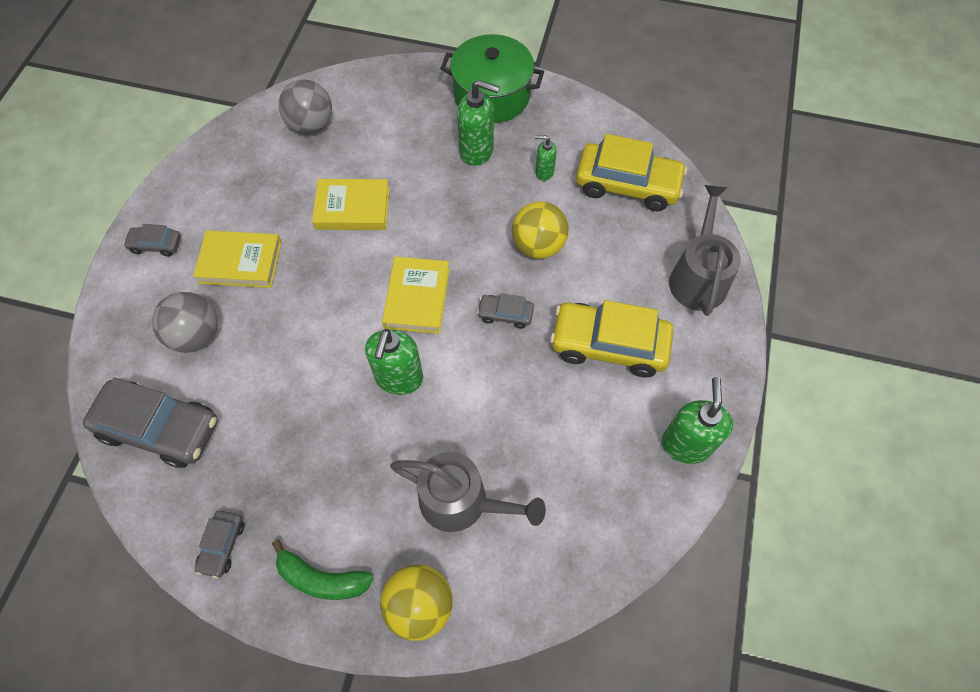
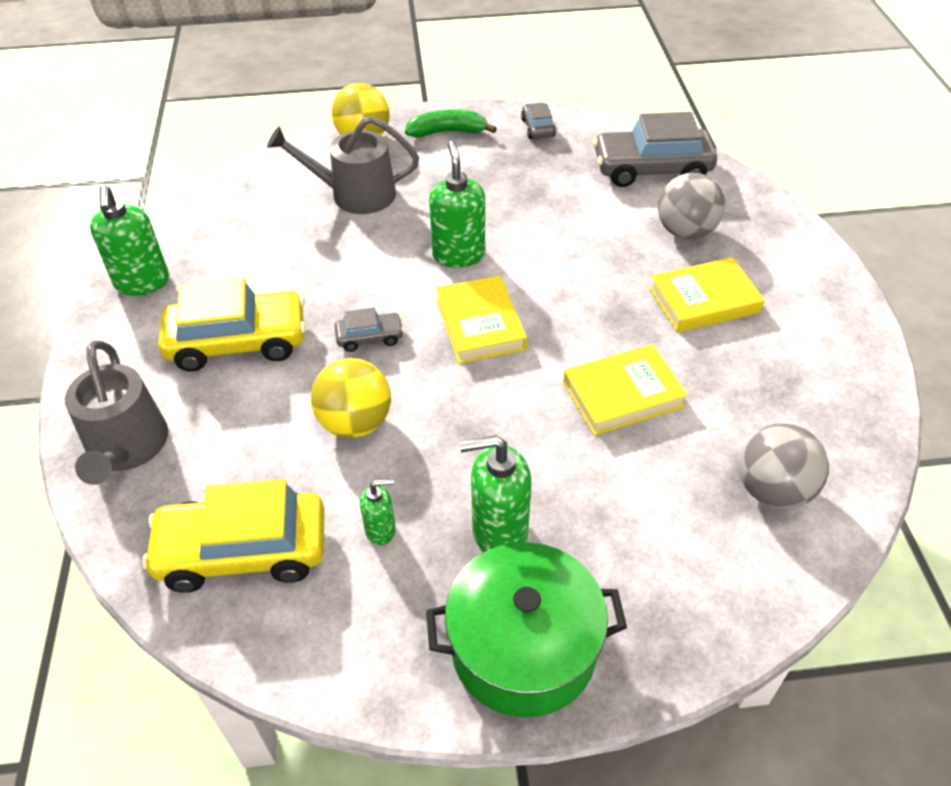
camera: 160 degrees right, 15 degrees down
grey car [123,224,181,257] -> none

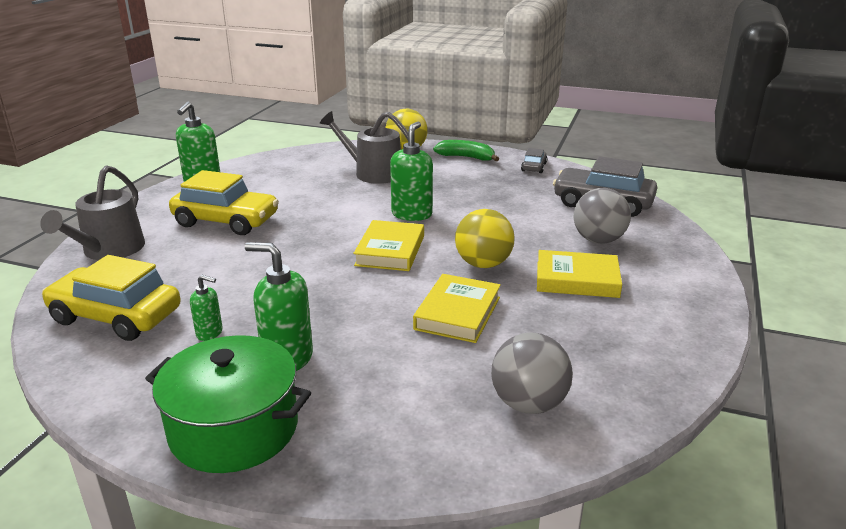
camera: 25 degrees right, 20 degrees down
yellow ball [311,358,391,438] -> yellow ball moved to [455,209,515,268]
grey car [334,307,404,352] -> none
yellow book [563,344,688,435] -> yellow book turned 75 degrees counterclockwise [413,274,501,343]

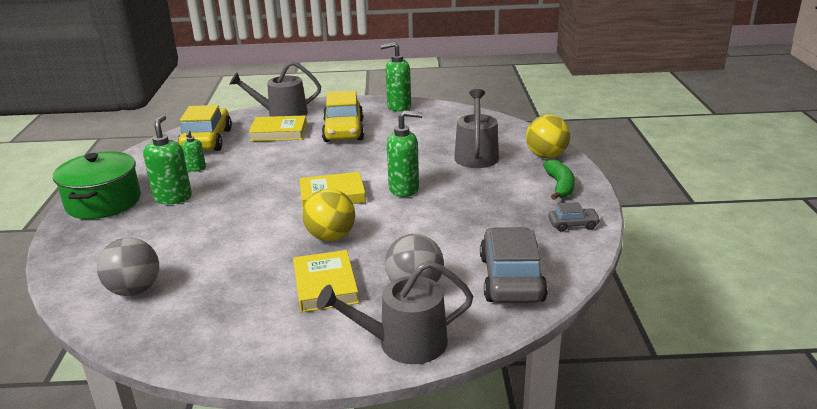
camera: 70 degrees right, 0 degrees up
yellow book [413,274,501,343] -> yellow book moved to [249,115,307,141]
none -> grey watering can [317,261,473,364]

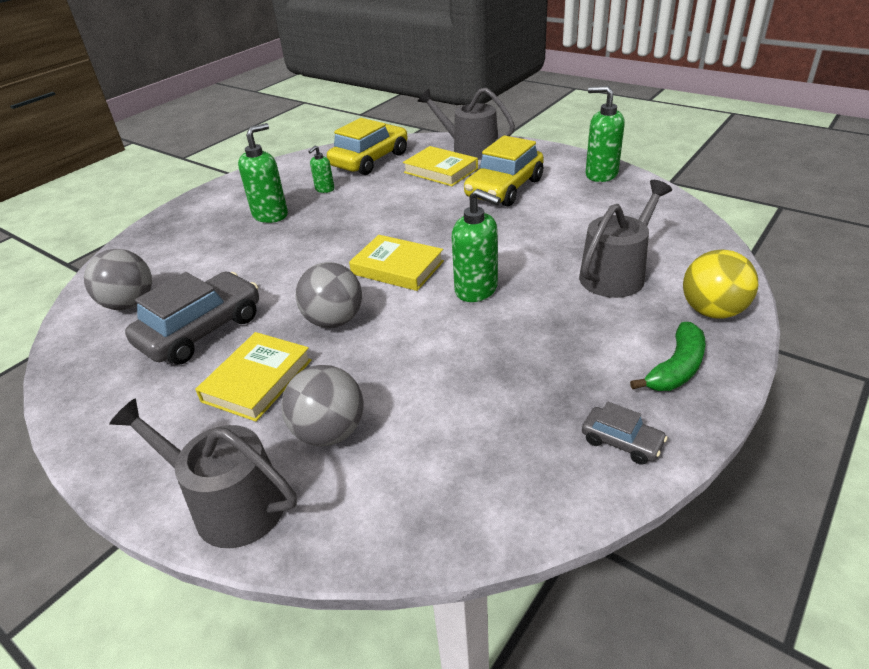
camera: 40 degrees right, 10 degrees up
green pot [53,151,141,219] -> none
yellow ball [302,189,355,241] -> grey ball [296,262,362,328]
grey car [480,227,548,303] -> grey car moved to [125,271,259,365]

